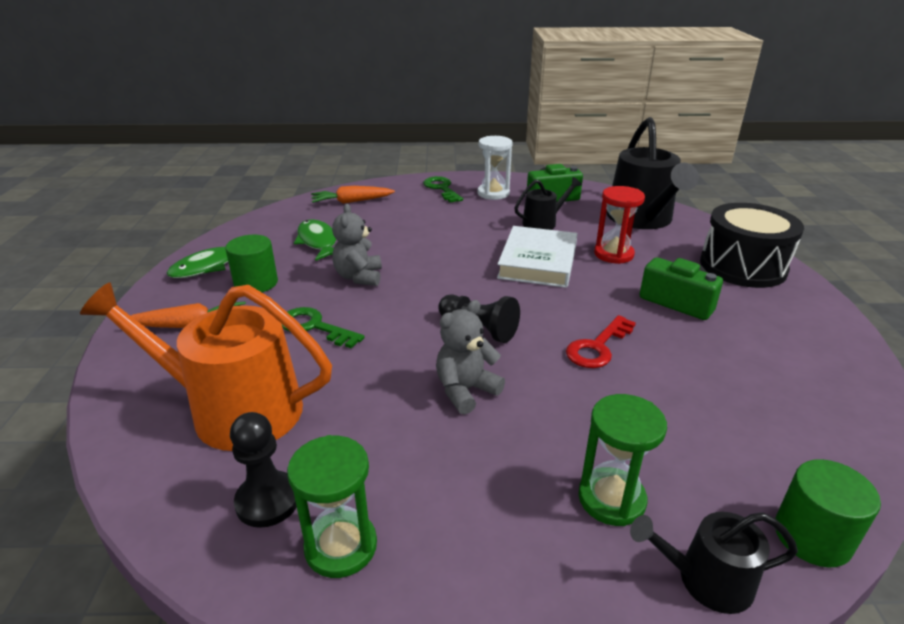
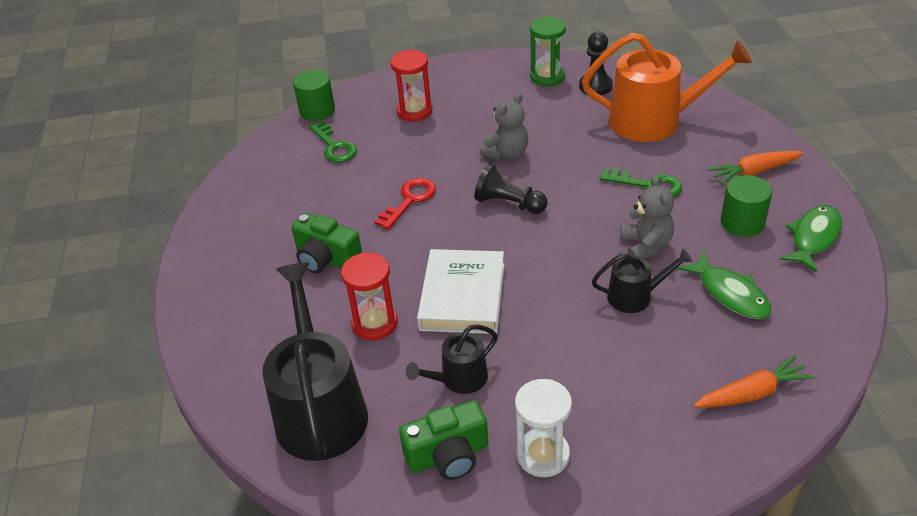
camera: 175 degrees right, 10 degrees up
green key [423,176,463,203] -> green key moved to [309,120,357,163]
green hourglass [578,394,667,526] -> red hourglass [390,50,433,121]
black watering can [630,512,798,614] -> black watering can moved to [592,249,692,313]
black drum [700,203,804,288] -> none

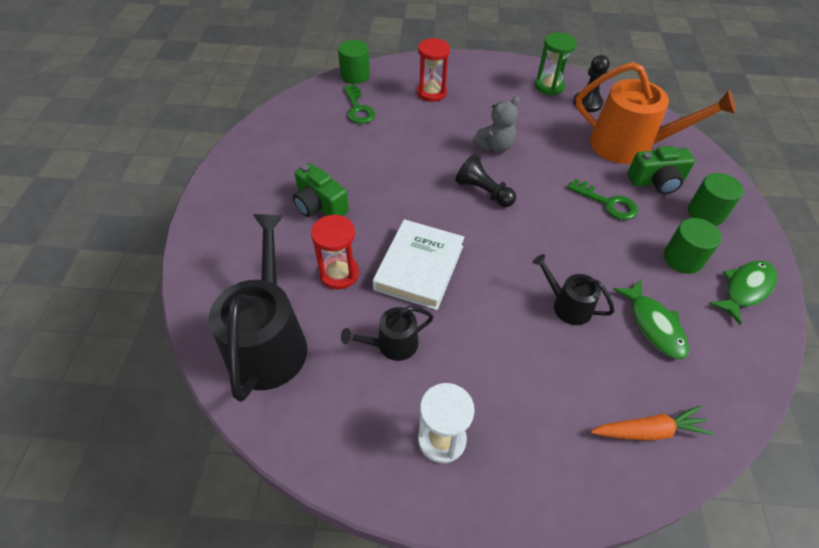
camera: 10 degrees right, 10 degrees up
red key [375,178,436,230] -> none
green camera [399,400,488,480] -> green camera moved to [627,146,695,194]
black watering can [592,249,692,313] -> black watering can turned 150 degrees counterclockwise [532,254,615,325]
grey teddy bear [620,176,674,259] -> none
orange carrot [708,151,804,184] -> green cylinder [688,173,744,226]

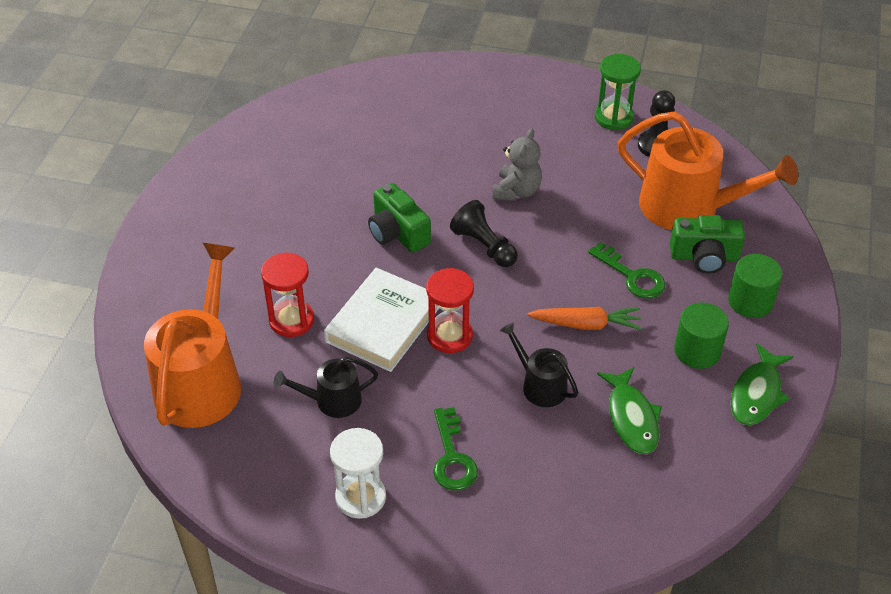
camera: 10 degrees right, 5 degrees down
black watering can [209,214,307,402] -> orange watering can [144,243,241,428]
green camera [293,163,349,217] -> green camera moved to [368,183,431,253]
green cylinder [338,40,370,84] -> none
green key [344,85,375,124] -> green key moved to [433,407,478,490]
red hourglass [417,38,450,102] -> red hourglass moved to [426,268,474,353]
grey teddy bear [473,96,520,153] -> grey teddy bear turned 45 degrees counterclockwise [493,128,542,201]
orange carrot [591,406,713,441] -> orange carrot moved to [527,307,642,330]
green fish [709,261,777,325] -> green fish turned 150 degrees clockwise [731,343,793,425]

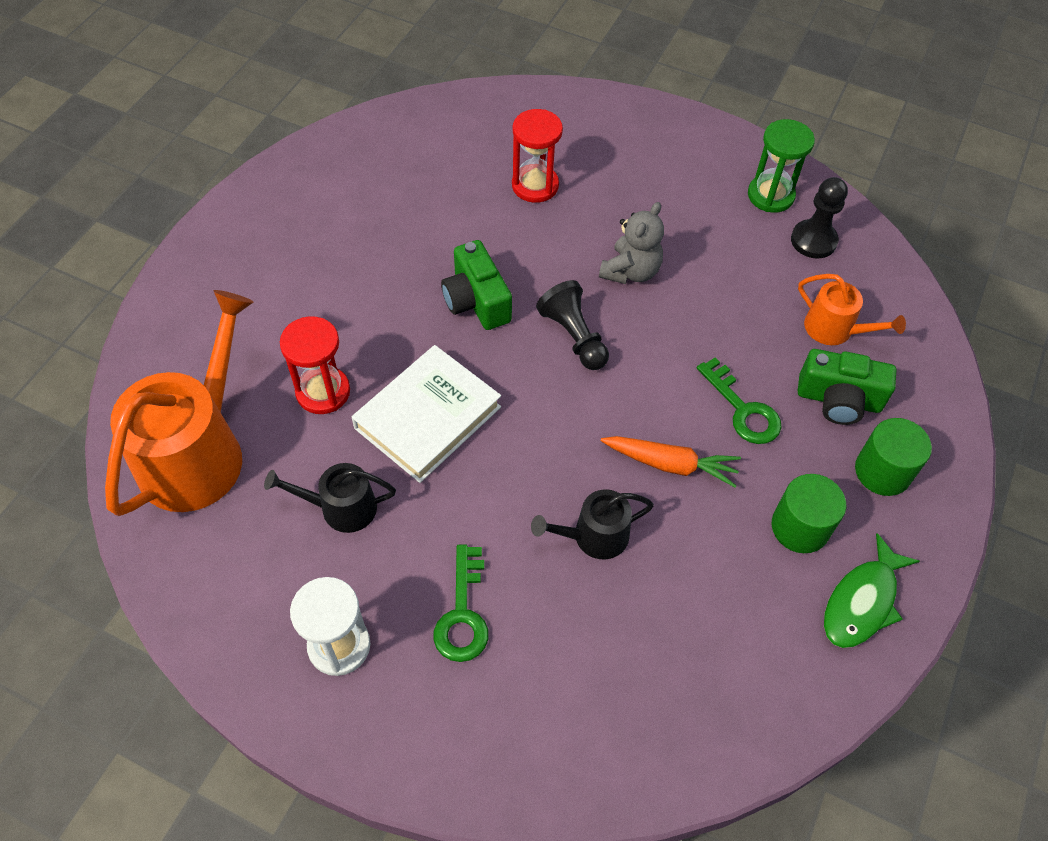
camera: 10 degrees right, 10 degrees up
red hourglass [426,268,474,353] -> red hourglass moved to [512,109,563,203]
black watering can [500,322,578,407] -> black watering can turned 75 degrees counterclockwise [531,489,654,560]
green fish [597,367,662,454] -> none
orange watering can [618,111,798,230] -> orange watering can [798,274,906,345], size x0.51

